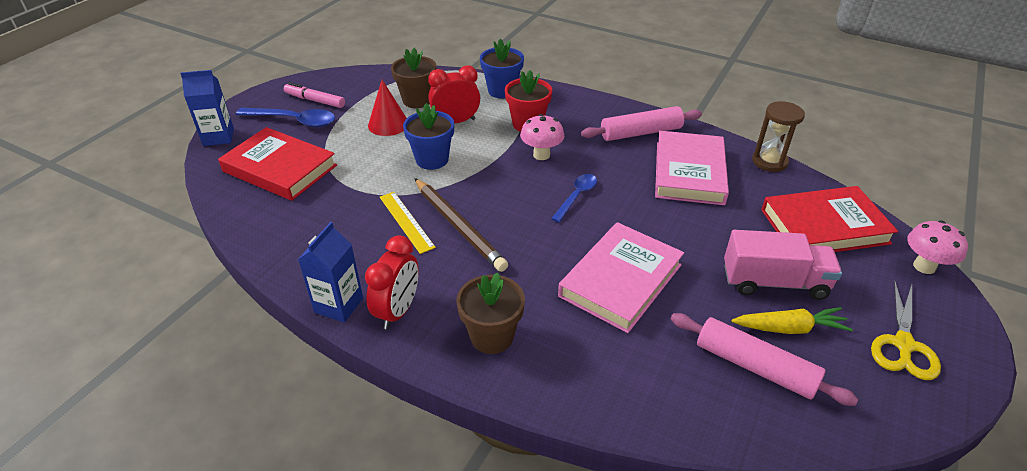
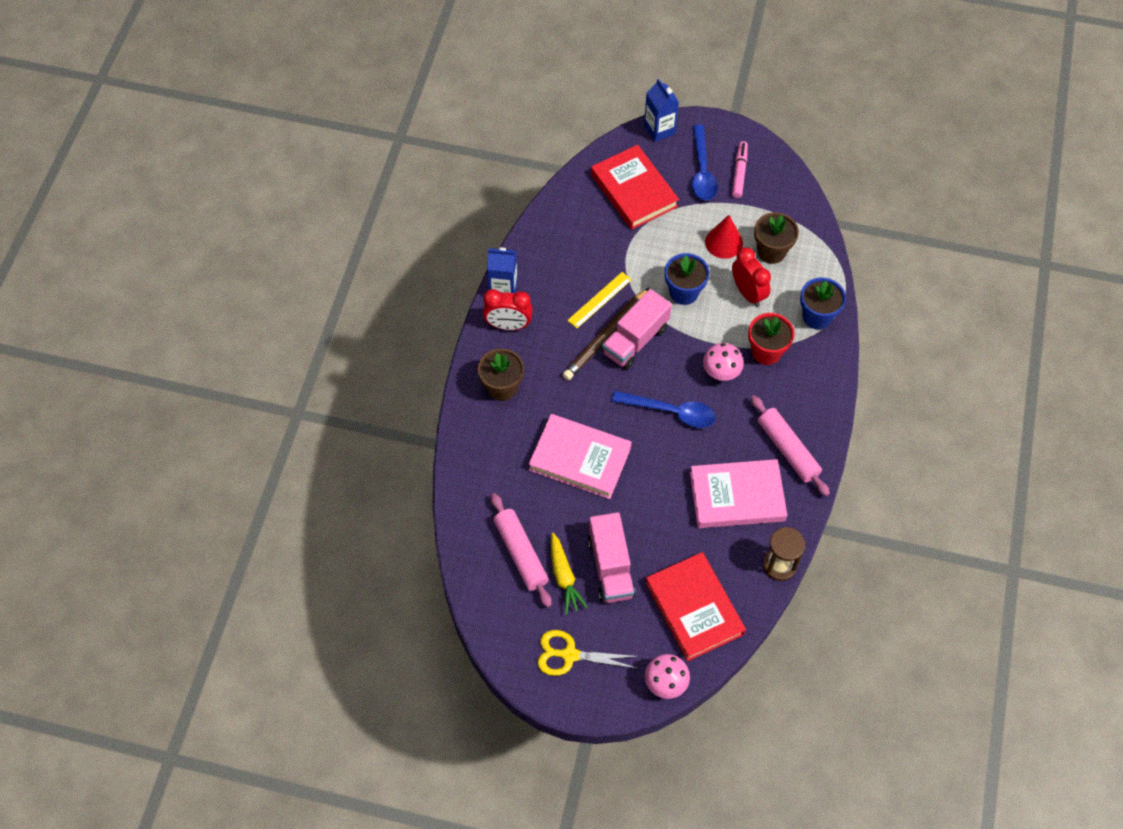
camera: 75 degrees right, 20 degrees up
red book [218,127,337,201] -> red book turned 45 degrees counterclockwise [591,145,679,230]
blue spoon [551,174,597,222] -> blue spoon [611,391,716,428], size x1.54
pink rolling pin [671,313,858,406] -> pink rolling pin turned 45 degrees counterclockwise [491,493,552,608]
none -> pink truck [602,289,672,369]

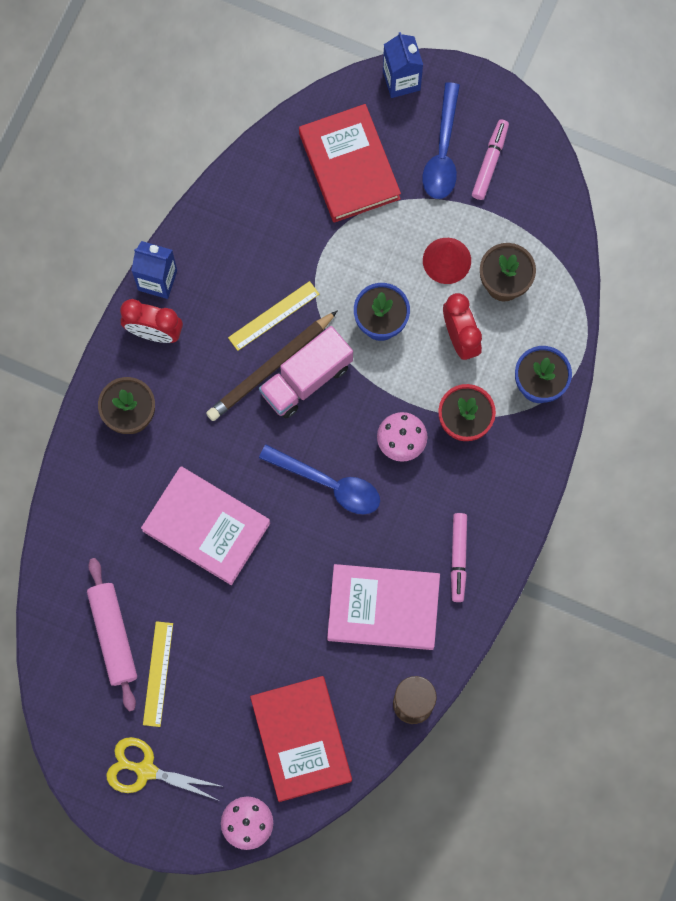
camera: 10 degrees right, 15 degrees up
yellow carrot [551,533,588,614] -> yellow ruler [143,621,173,727]
pink truck [588,512,636,603] -> none
pink rolling pin [751,395,830,496] -> pink marker [451,513,467,602]

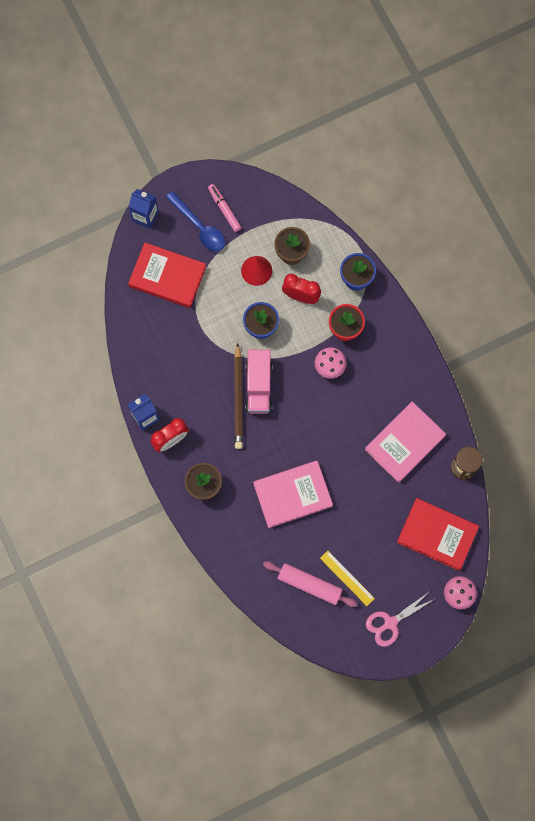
camera: 50 degrees left, 0 degrees up
yellow scissors [106,737,224,800] -> pink scissors [366,592,435,647]
yellow ruler [228,281,319,351] -> none
blue spoon [259,445,380,515] -> none
pink marker [451,513,467,602] -> none

